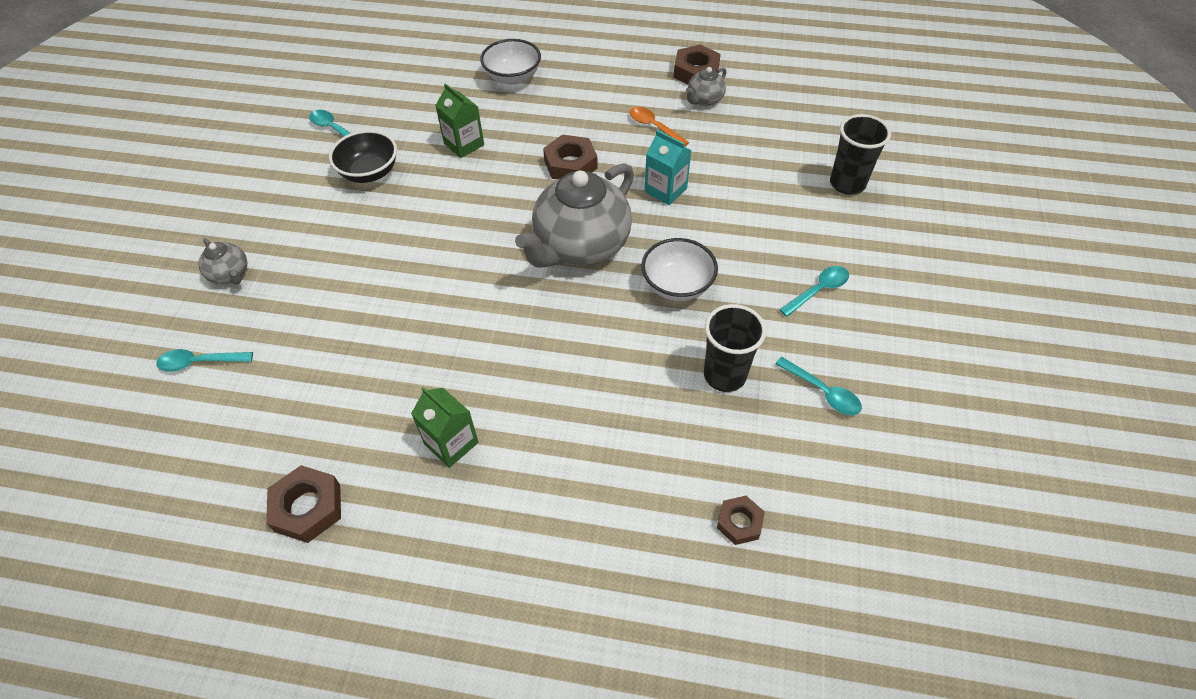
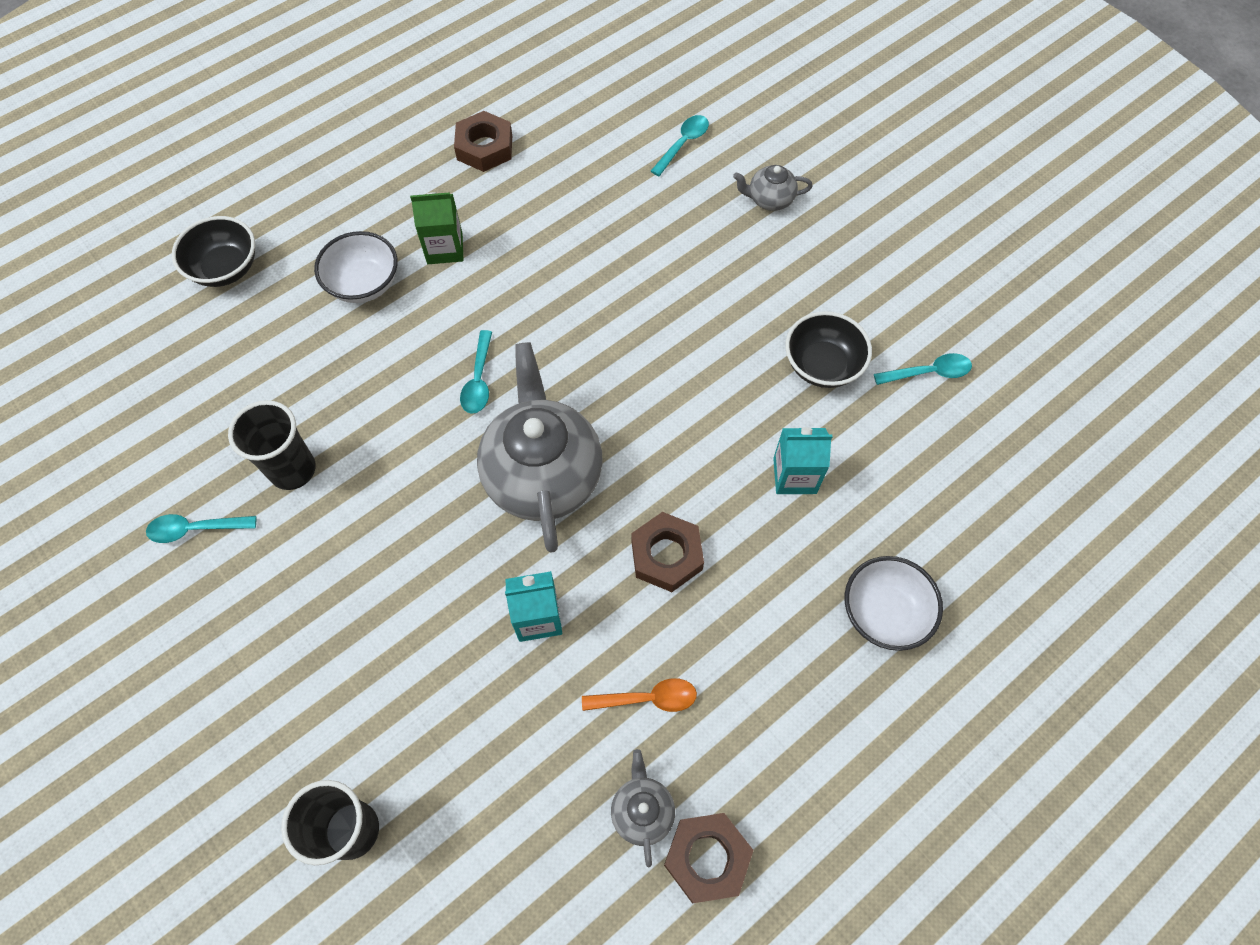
camera: 130 degrees right, 10 degrees up
green carton [435,83,484,158] -> turquoise carton [773,427,833,494]
white bowl [641,238,718,301] -> white bowl moved to [314,231,398,303]
brown nut [717,496,765,545] -> none
turquoise spoon [779,266,849,317] -> turquoise spoon moved to [460,330,492,414]
none -> black bowl [172,216,255,287]

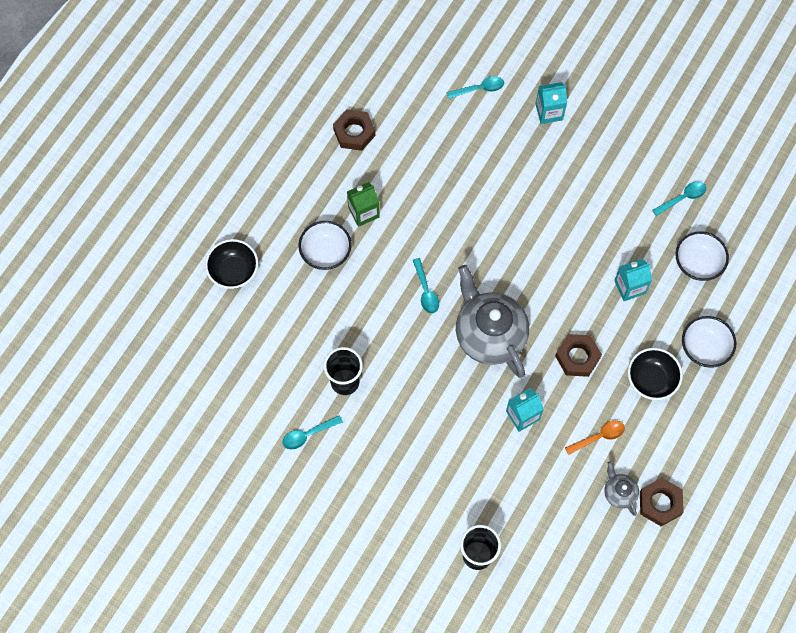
camera: 20 degrees left, 5 degrees up
turquoise spoon [651,115,709,176] -> turquoise spoon turned 60 degrees clockwise [447,76,504,99]
grey teapot [733,165,813,211] -> turquoise carton [536,82,567,124]
black bowl [785,311,872,388] -> black bowl moved to [628,348,683,400]
none -> white bowl [675,231,729,281]

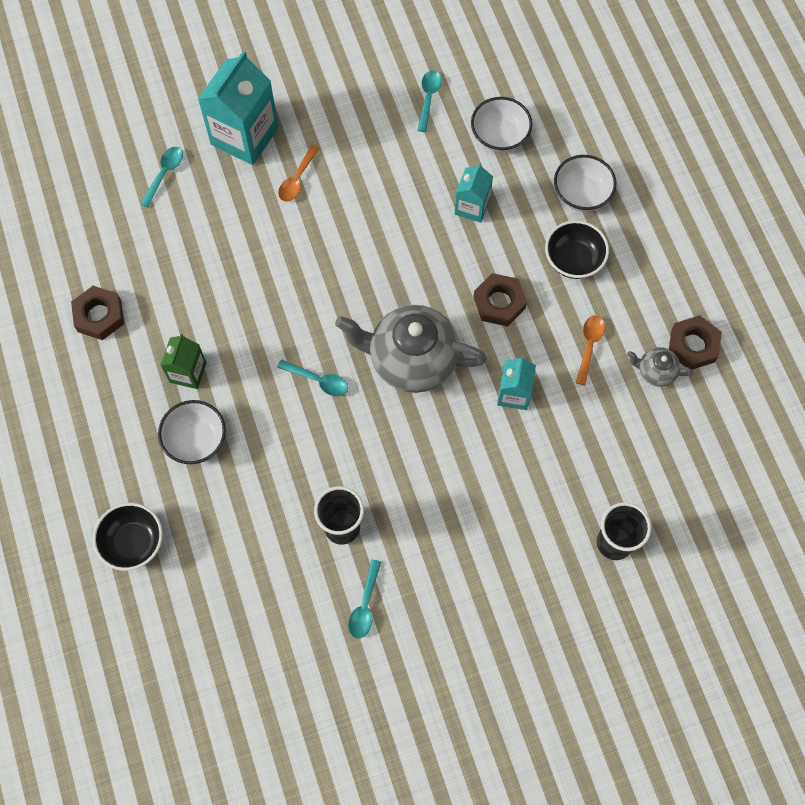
camera: 50 degrees left, 0 degrees up
turquoise carton [536,82,567,124] -> turquoise carton [198,51,279,165], size x1.81
none -> orange spoon [278,144,320,202]

